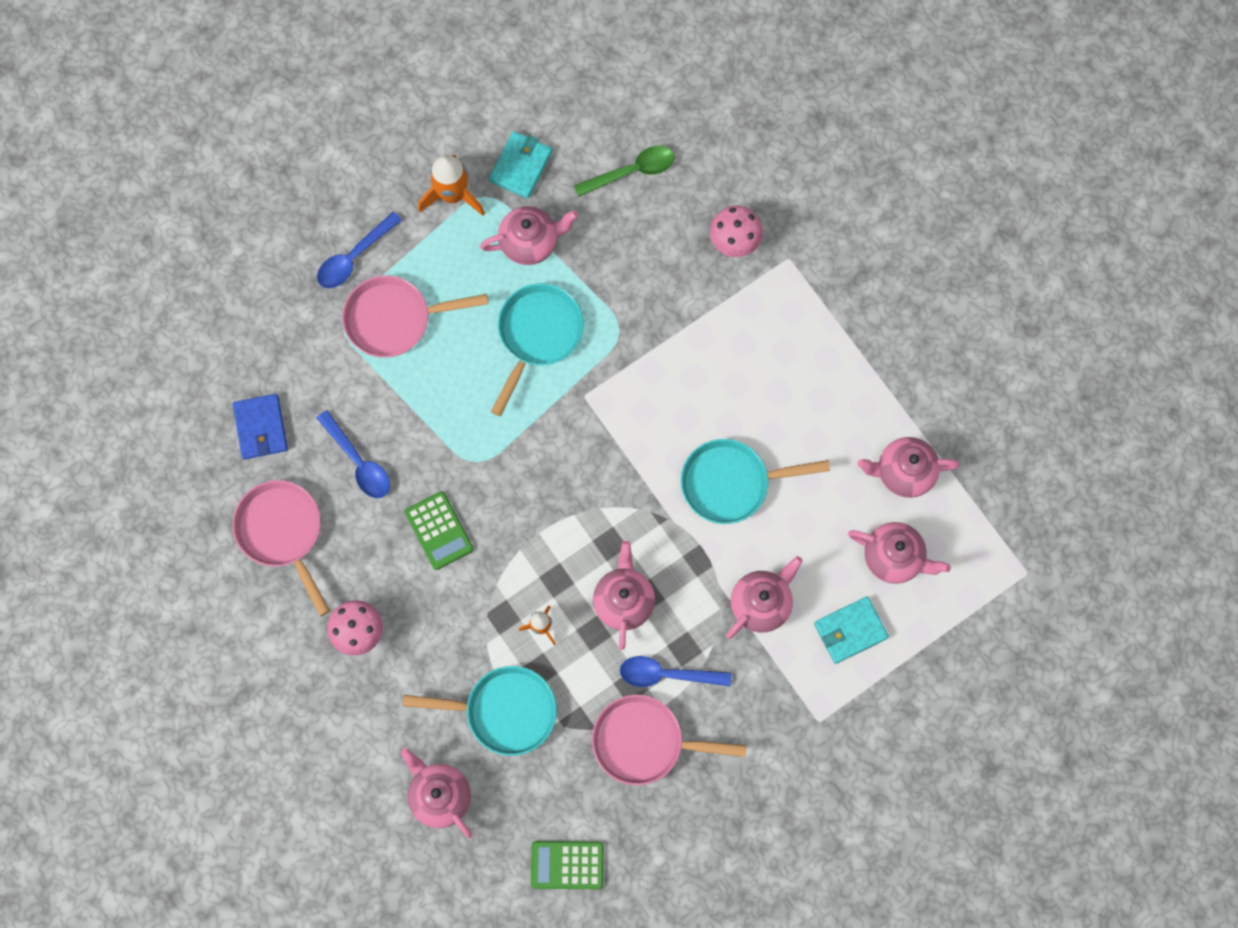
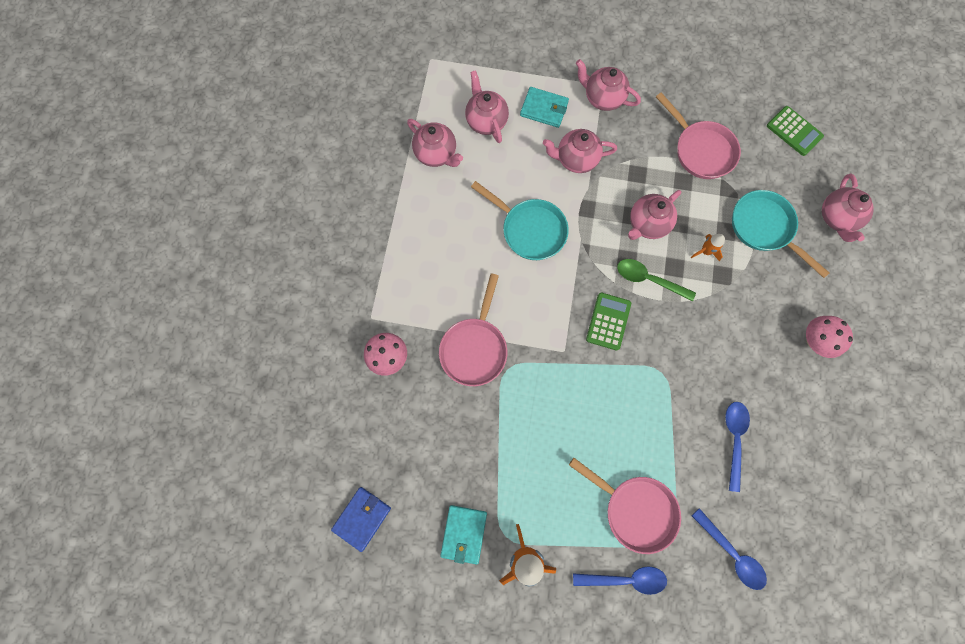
camera: 135 degrees left, 0 degrees up
pink pan [232,480,330,616] -> pink pan moved to [439,273,507,386]
blue wallet [233,394,288,460] -> blue wallet moved to [331,487,391,552]
green calculator [405,491,473,570] -> green calculator moved to [586,293,631,350]
pink teapot [480,206,578,265] -> pink teapot moved to [576,59,641,111]
turquoise wallet [489,131,552,199] -> turquoise wallet turned 60 degrees counterclockwise [440,505,487,565]
turquoise pan [491,283,584,416] -> none
green spoon [574,146,675,197] -> green spoon moved to [617,259,696,301]
blue spoon [620,656,731,687] -> blue spoon moved to [692,508,767,590]

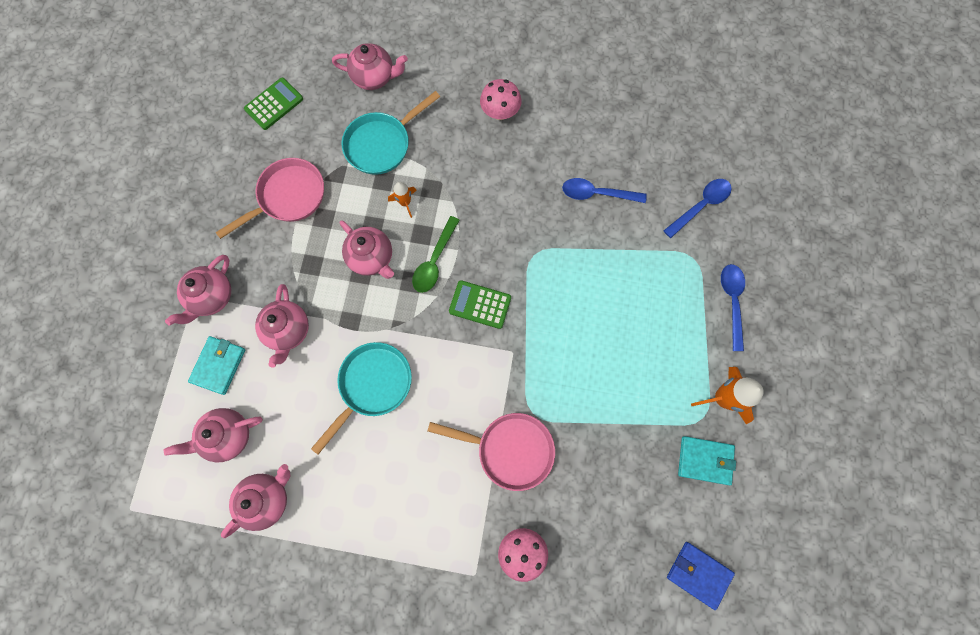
camera: 90 degrees left, 0 degrees up
pink pan [569,458,681,554] -> none

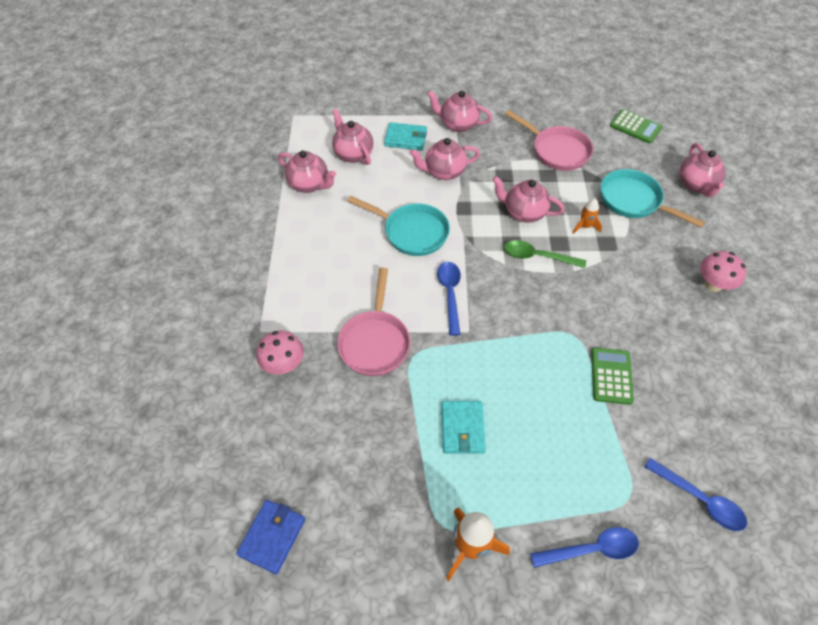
camera: 80 degrees right, 20 degrees down
pink teapot [340,220,394,279] -> pink teapot turned 75 degrees clockwise [492,176,564,223]
green calculator [449,280,511,329] -> green calculator moved to [591,348,634,405]
blue spoon [562,178,647,203] -> blue spoon moved to [437,262,461,336]
turquoise wallet [678,436,736,485] -> turquoise wallet moved to [442,401,486,454]

